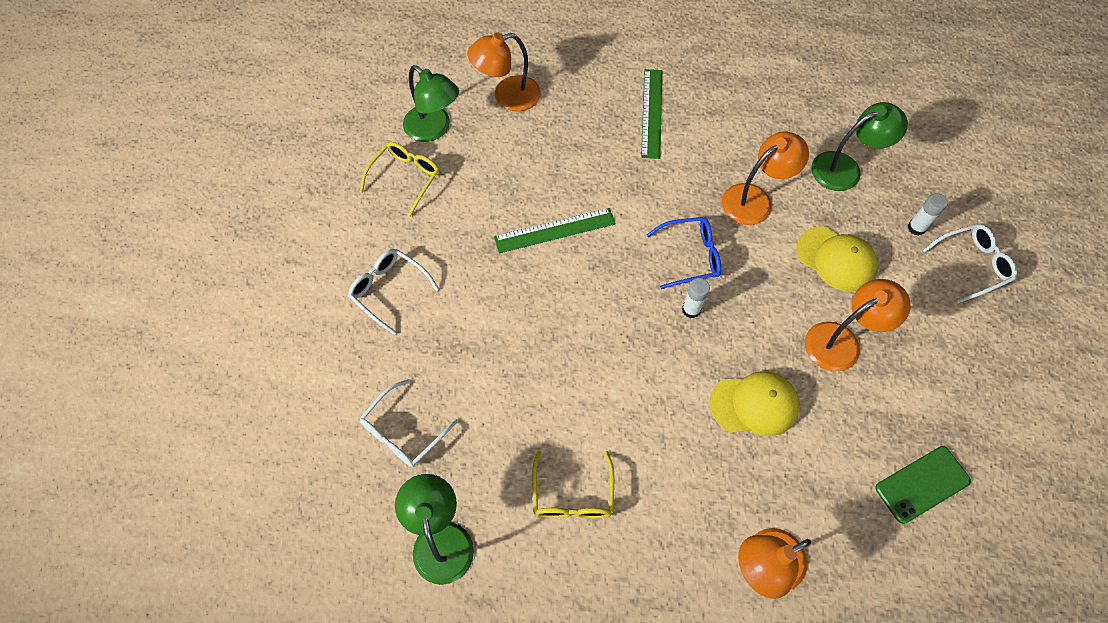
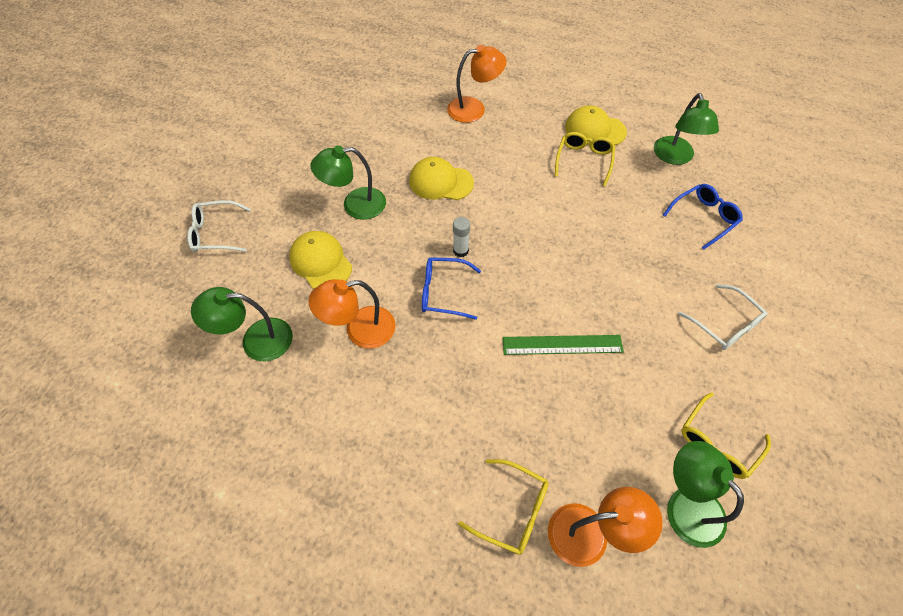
camera: 165 degrees left, 5 degrees down
white glasses [360,379,458,467] -> blue glasses [663,184,743,250]
green ruler [641,69,662,159] -> none
orange lamp [805,279,911,371] -> green lamp [310,146,386,220]
green phone [875,446,971,524] -> none
white glue stick [908,193,948,236] -> none
none -> yellow glasses [458,459,549,555]
none -> yellow cap [565,105,627,145]

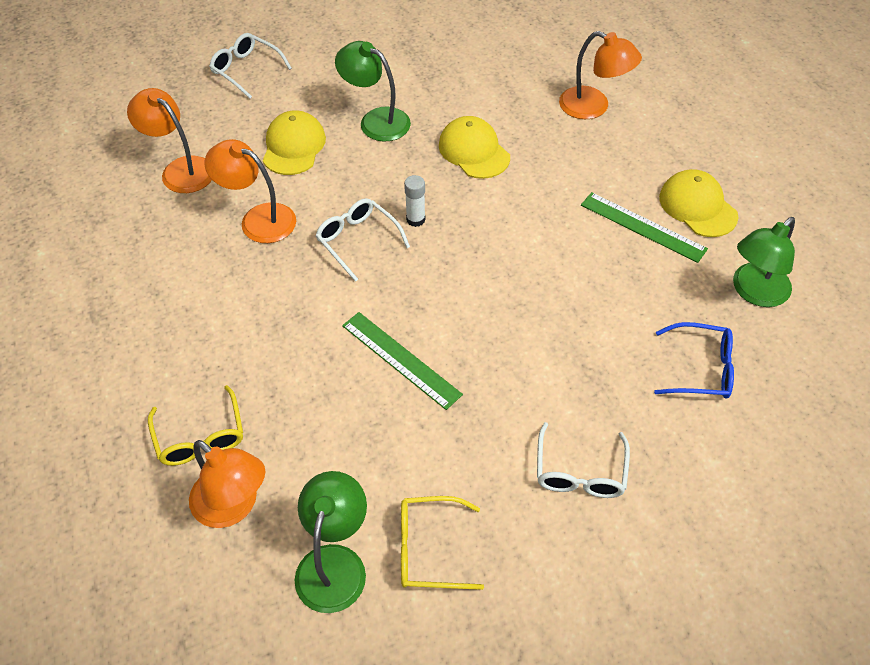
camera: 45 degrees right, 5 degrees down
green lamp [191,287,293,361] -> orange lamp [127,88,212,193]
blue glasses [422,257,481,320] -> white glasses [315,198,410,282]
yellow glasses [555,132,615,186] -> green ruler [581,192,708,263]

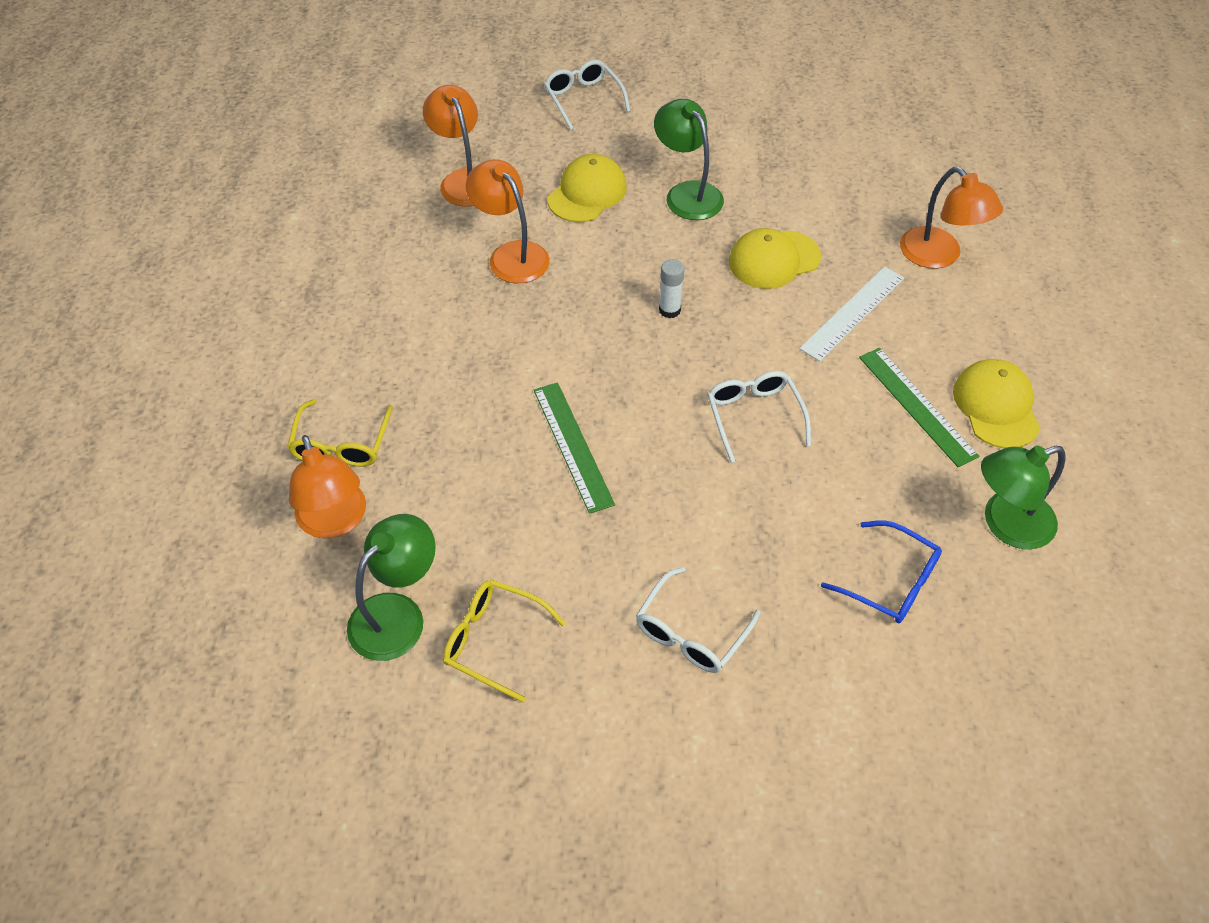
camera: 25 degrees right, 0 degrees up
white glasses [315,198,410,282] -> white glasses moved to [707,371,811,463]
yellow cap [439,116,510,179] -> yellow cap turned 105 degrees counterclockwise [729,228,821,289]
none -> white ruler [799,266,904,361]

